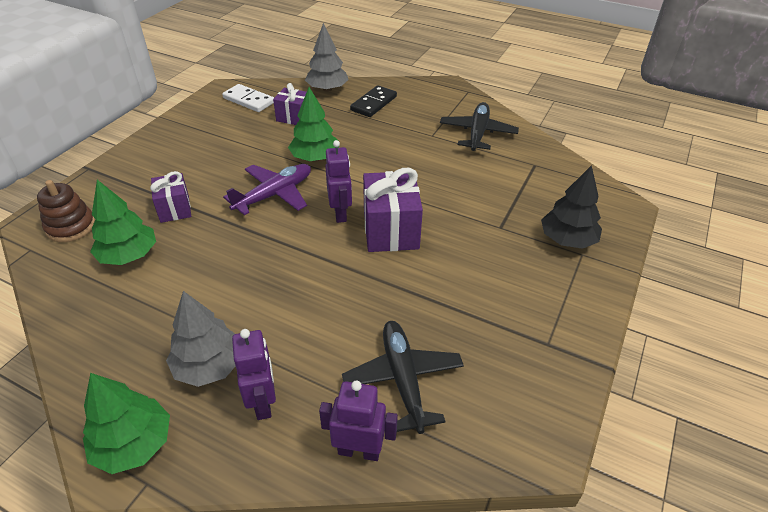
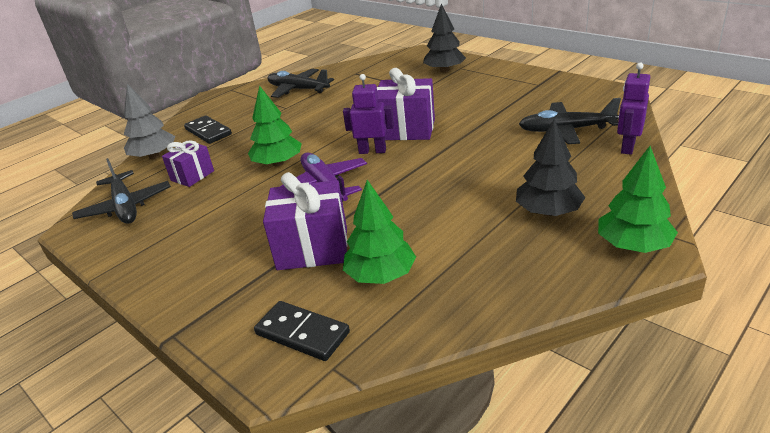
camera: 70 degrees left, 10 degrees down
brown stacking toy [37,180,95,242] -> black domino [254,301,350,361]
purple gift [150,171,191,223] -> purple gift [263,172,348,270], size x1.65
grey tree [166,291,235,387] -> black tree [516,119,585,216]
white domino [222,84,274,112] -> black plane [72,158,171,224]
purple robot [232,329,276,420] -> none

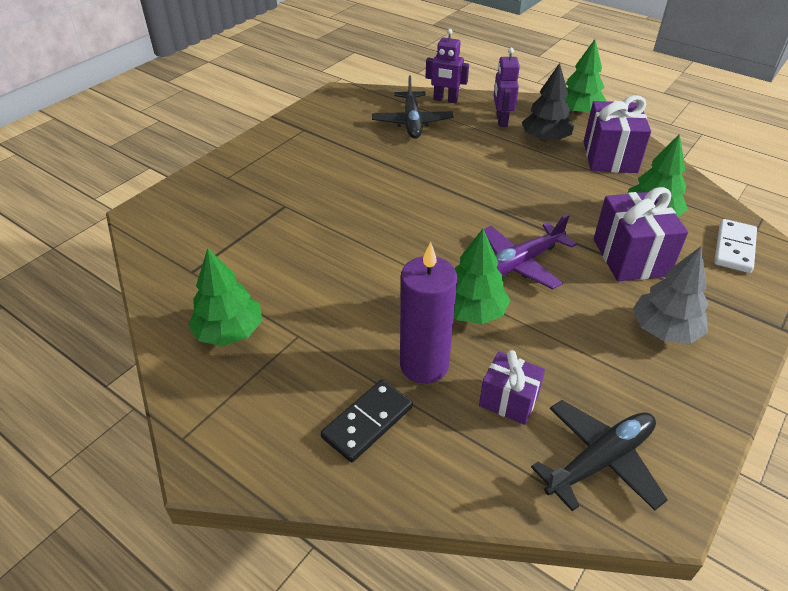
camera: 100 degrees left, 10 degrees up
grey tree [124,84,175,159] -> grey tree moved to [633,247,709,344]
black domino [254,301,350,361] -> white domino [714,219,757,273]
black plane [267,69,334,98] -> green tree [188,248,262,346]
purple robot [343,74,394,154] -> purple robot moved to [494,48,520,127]
purple gift [377,68,435,140] -> purple gift moved to [584,95,651,173]
black tree [423,4,466,73] -> none
none -> purple candle [400,242,457,384]

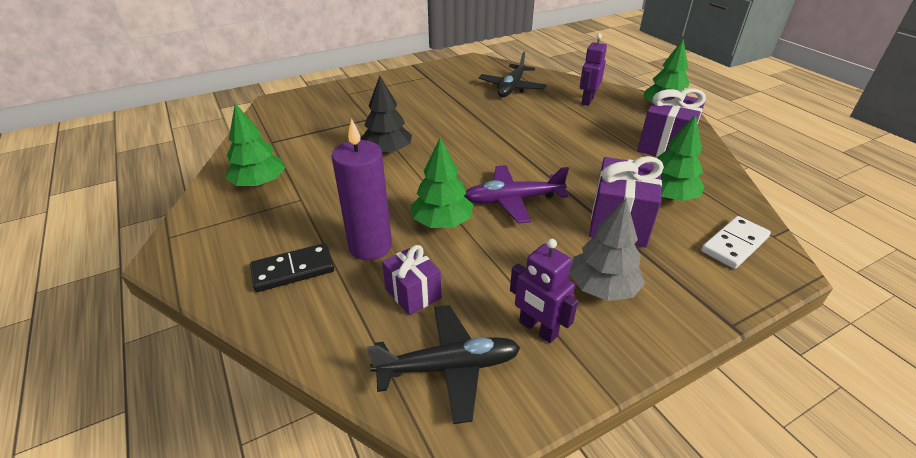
camera: 25 degrees right, 5 degrees down
purple robot [425,29,469,104] -> purple robot moved to [510,239,578,343]
black tree [522,63,574,142] -> black tree moved to [361,76,412,155]

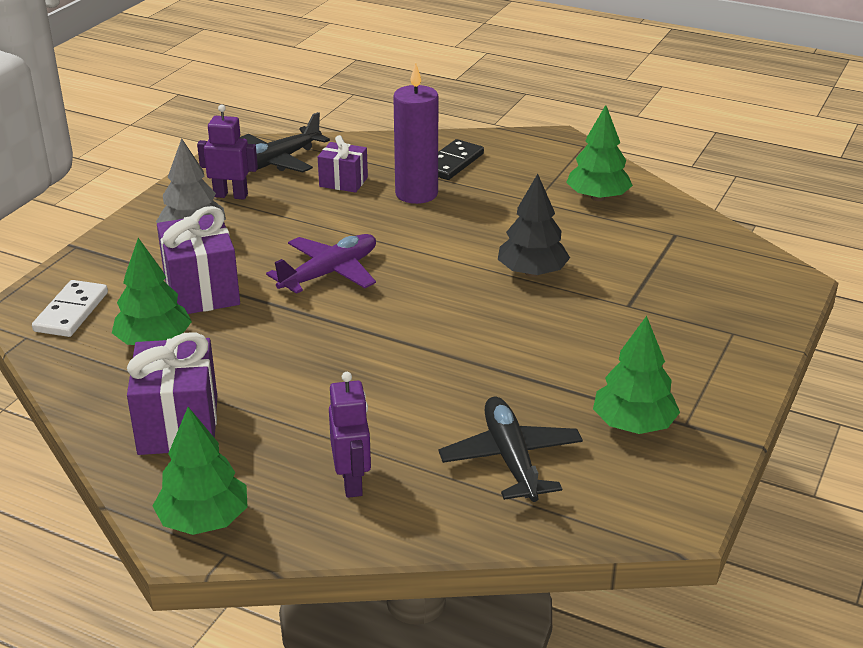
camera: 145 degrees right, 5 degrees down
green tree [411,138,473,228] -> green tree moved to [593,316,680,434]

